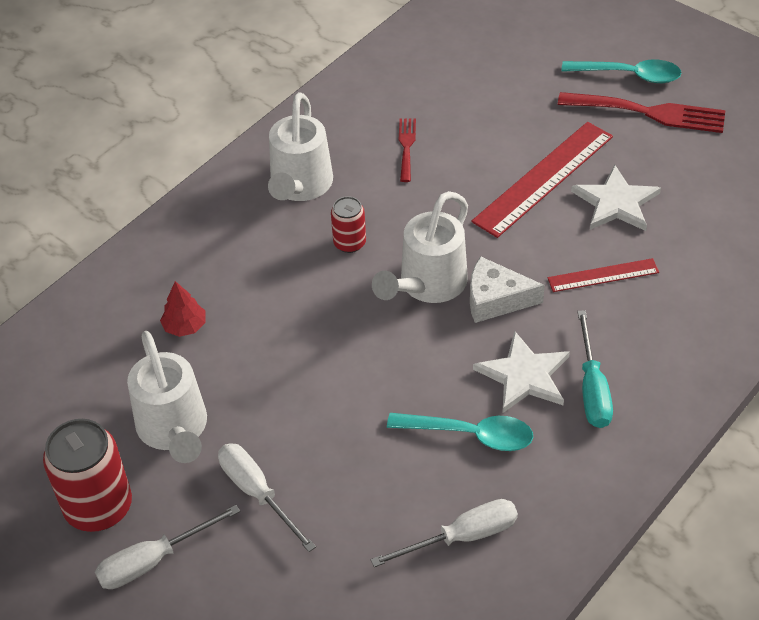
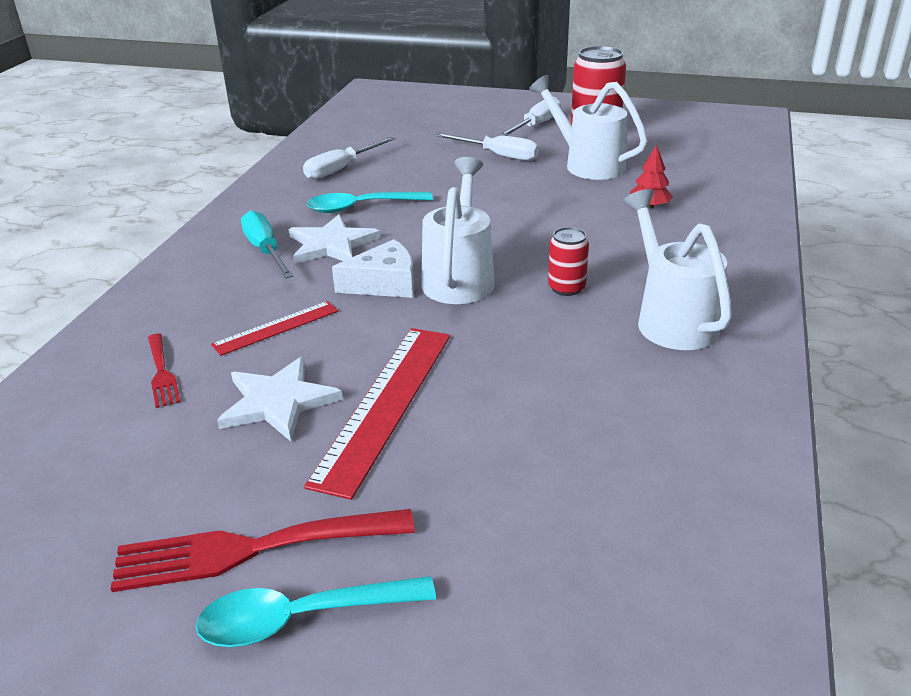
camera: 155 degrees right, 15 degrees down
red fork [399,118,416,182] -> red fork moved to [148,333,181,408]

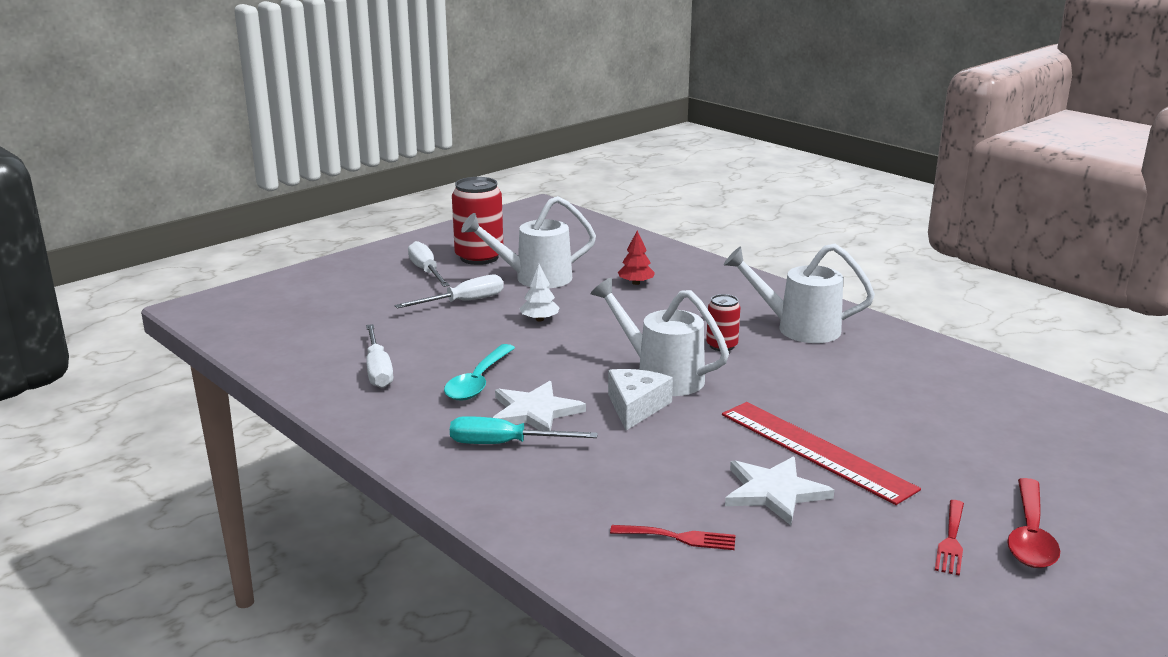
camera: 60 degrees left, 10 degrees down
red fork [111,509,415,592] -> red fork [935,500,964,576], size x0.54
turquoise spoon [196,576,436,647] -> red spoon [1007,478,1060,568]
red ruler [211,301,338,356] -> none
none -> white tree [520,264,560,321]

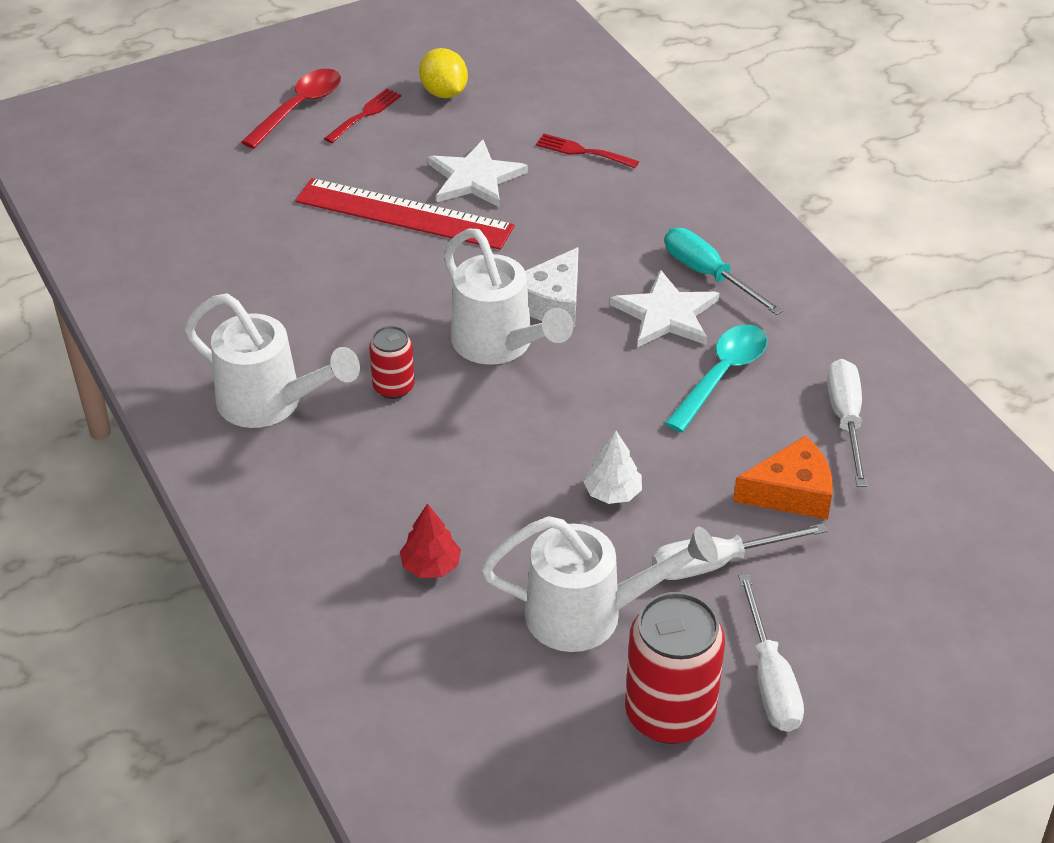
camera: 165 degrees left, 20 degrees up
turquoise screwdriver [450,416,598,444] -> turquoise screwdriver turned 150 degrees counterclockwise [665,228,783,315]
red ruler [722,402,921,505] -> red ruler turned 45 degrees counterclockwise [295,178,515,250]
none -> yellow lemon [419,48,468,98]
none -> orange cheese [733,435,833,520]

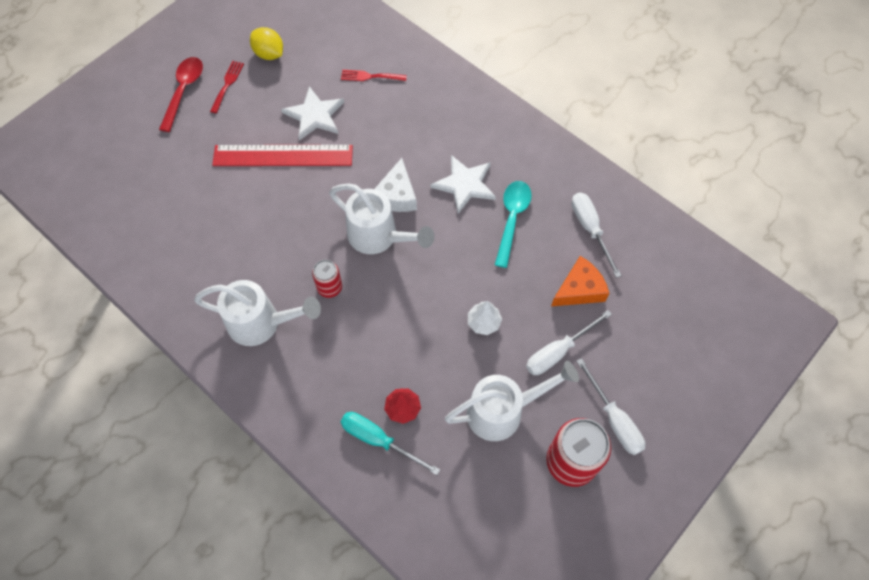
camera: 20 degrees left, 20 degrees up
turquoise screwdriver [665,228,783,315] -> turquoise screwdriver moved to [341,412,440,475]

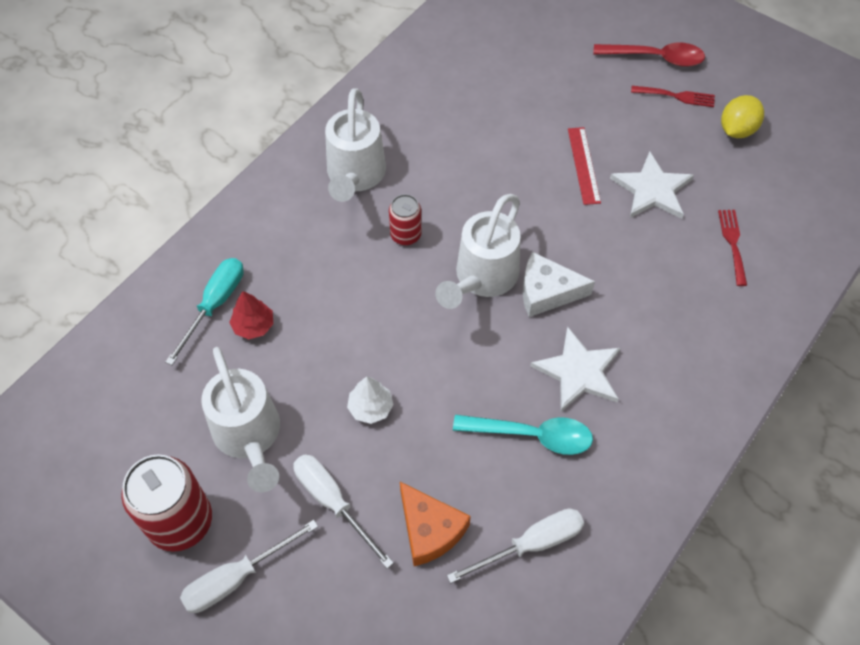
camera: 85 degrees right, 5 degrees down
red ruler [212,145,353,166] -> red ruler [568,127,601,205], size x0.56

